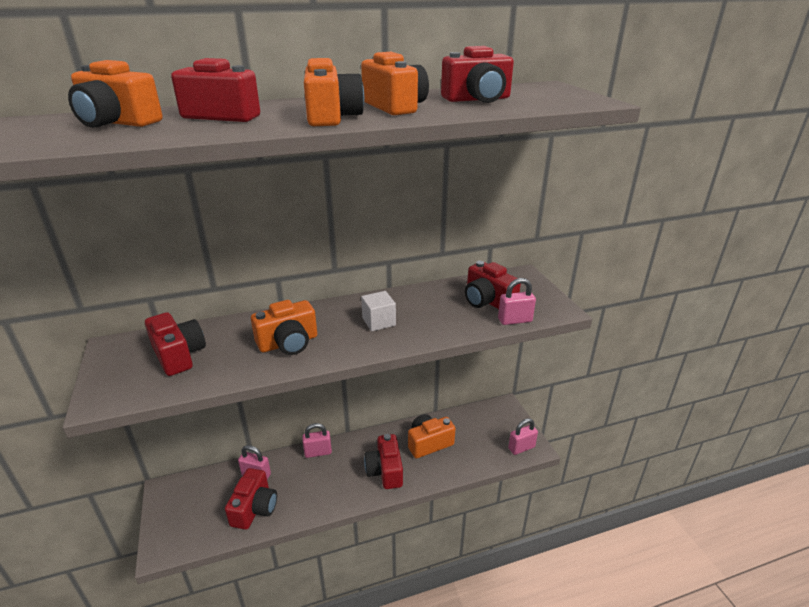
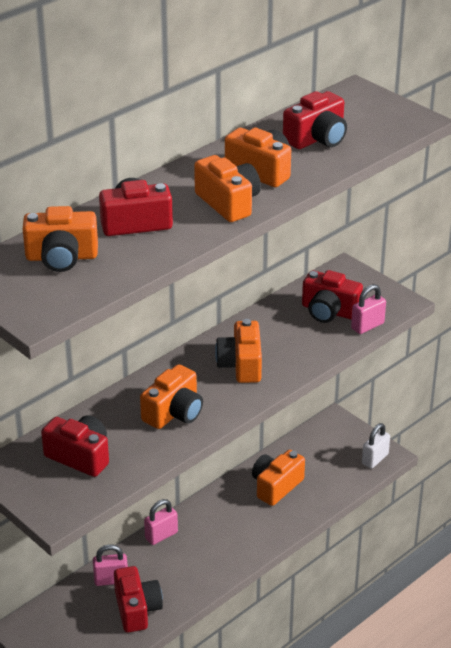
camera: 25 degrees left, 5 degrees up
white cube [361,291,396,331] -> orange camera [215,319,262,383]
red camera [364,434,403,489] -> none
pink padlock [508,418,538,455] -> white padlock [362,423,390,469]

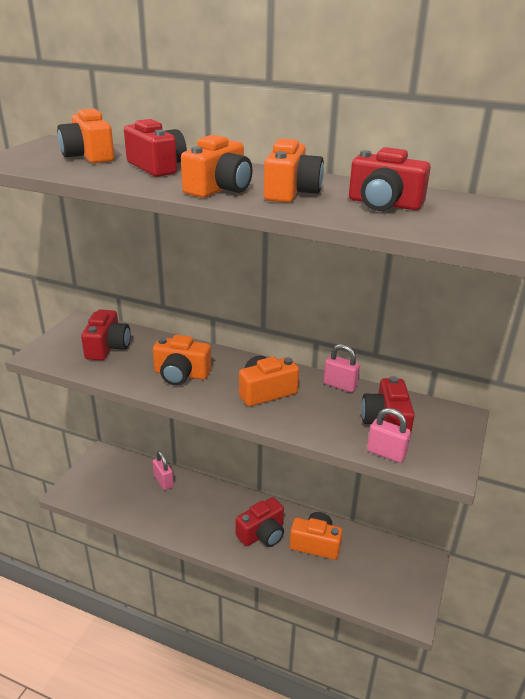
camera: 65 degrees right, 5 degrees down
red camera [114,566,163,633] -> red camera moved to [236,497,284,547]
pink padlock [144,499,178,545] -> pink padlock moved to [324,344,360,392]
white padlock [362,423,390,469] -> none

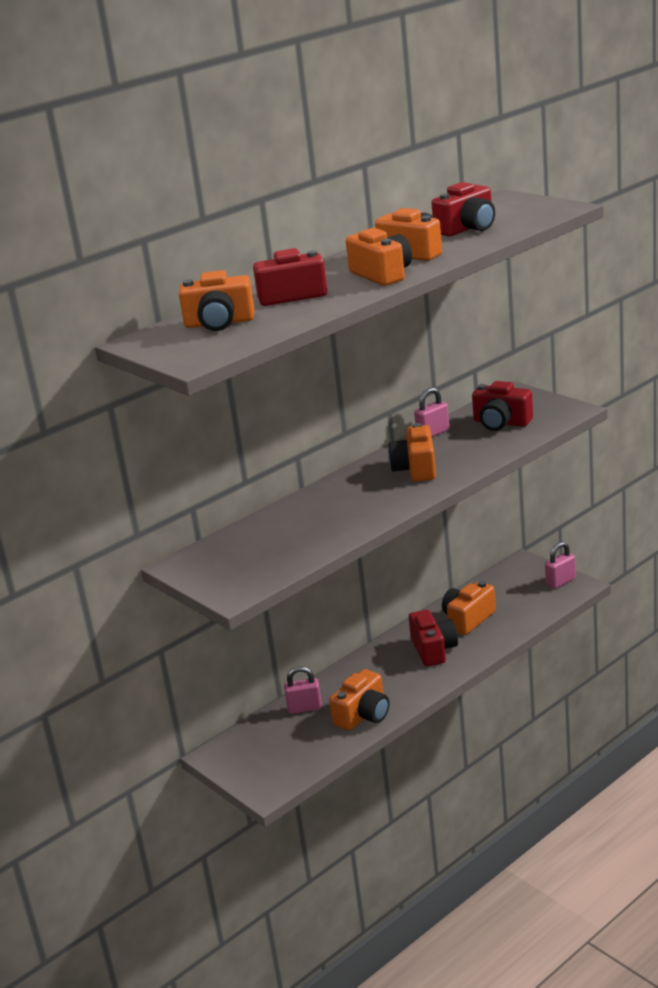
camera: 60 degrees left, 5 degrees down
red camera [81,309,131,360] -> none
orange camera [153,335,211,385] -> orange camera moved to [329,669,390,730]
pink padlock [367,408,411,463] -> pink padlock moved to [545,542,576,589]

